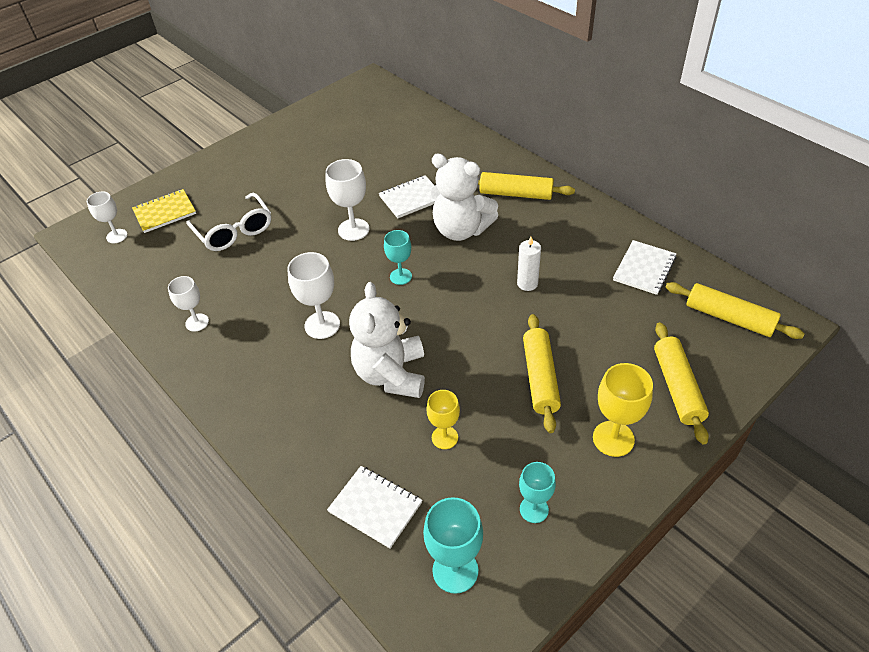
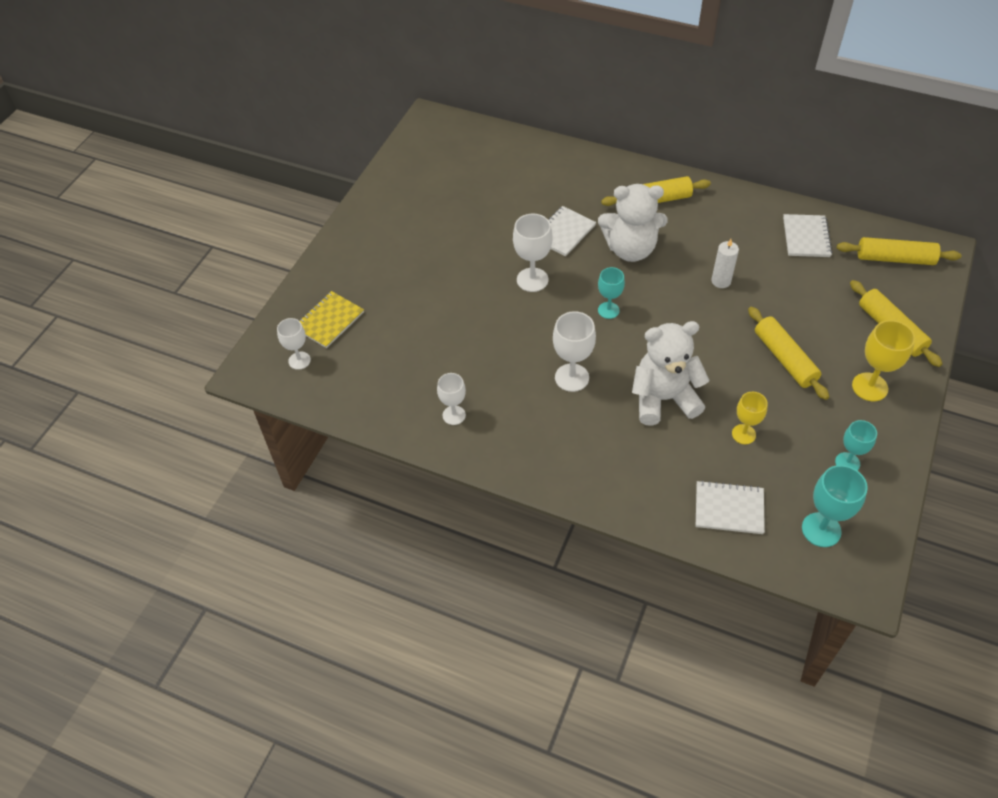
camera: 25 degrees left, 5 degrees up
white glasses [186,193,271,251] -> none
white teddy bear [349,282,425,398] -> white teddy bear turned 105 degrees clockwise [632,321,710,426]

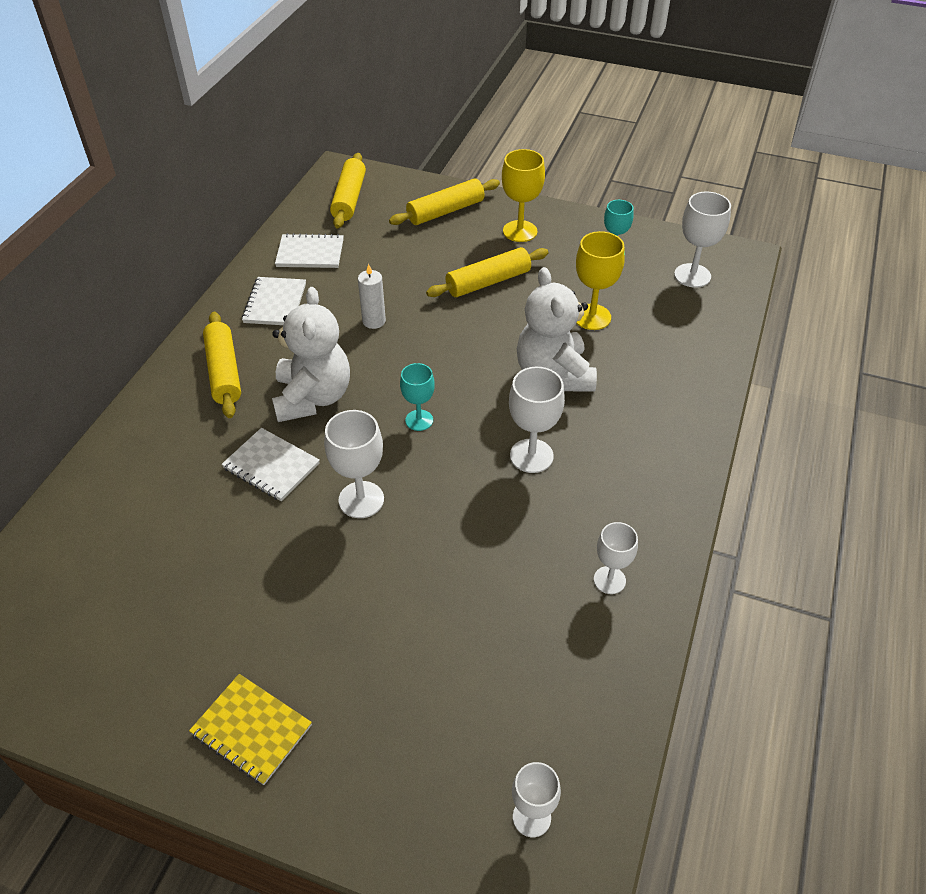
camera: 95 degrees left, 5 degrees down
yellow notebook [299,291,364,348] -> yellow notebook moved to [189,674,312,785]
white notebook [696,480,765,534] -> white notebook moved to [242,277,306,325]
yellow goblet [732,392,768,444] -> yellow goblet [576,231,625,330], size x1.51
turquoise goblet [802,465,868,547] -> white goblet [674,191,731,288]

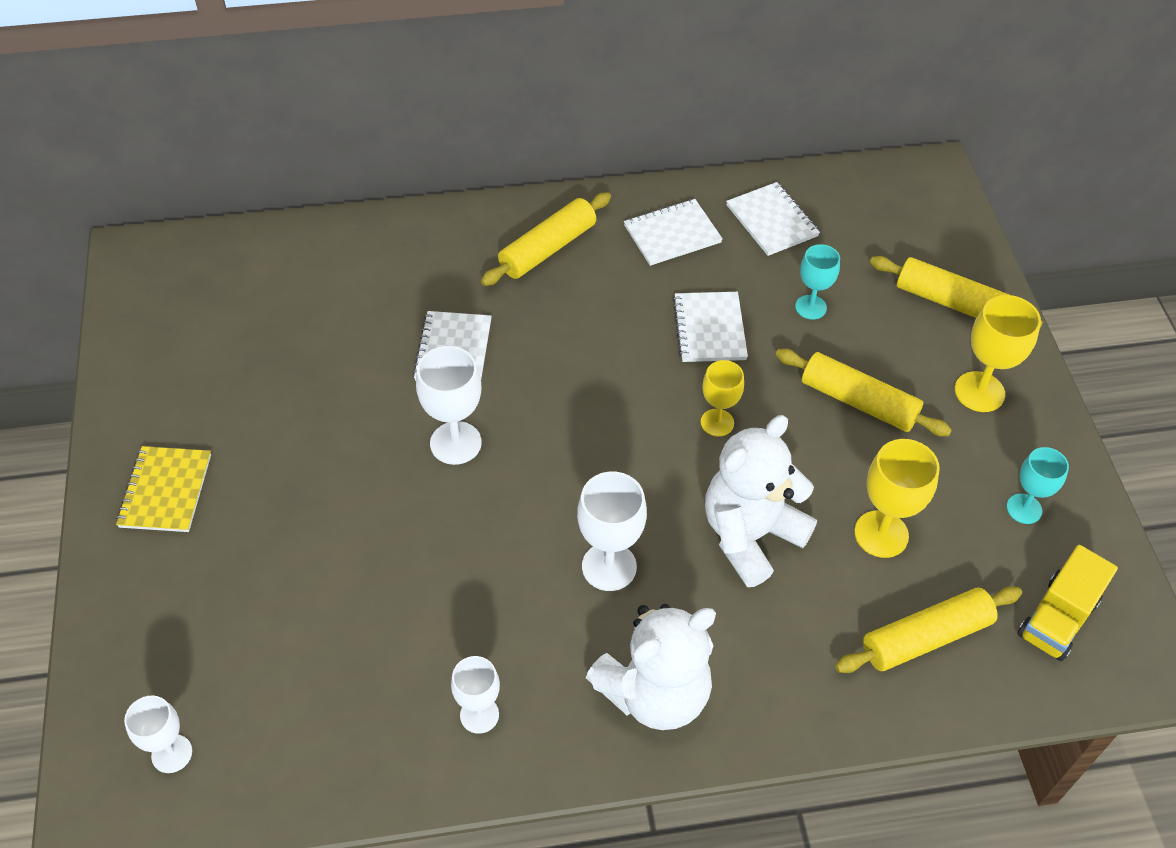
camera: 60 degrees right, 5 degrees up
white teddy bear [272,287,350,422] -> white teddy bear moved to [586,604,716,730]
yellow rolling pin [330,153,366,229] -> yellow rolling pin moved to [835,586,1022,673]
white candle [358,264,386,329] -> white notebook [673,292,748,362]
turquoise goblet [400,363,435,431] -> turquoise goblet moved to [795,244,840,319]
white goblet [674,191,731,288] -> yellow truck [1018,545,1118,661]
none -> yellow goblet [701,360,744,437]

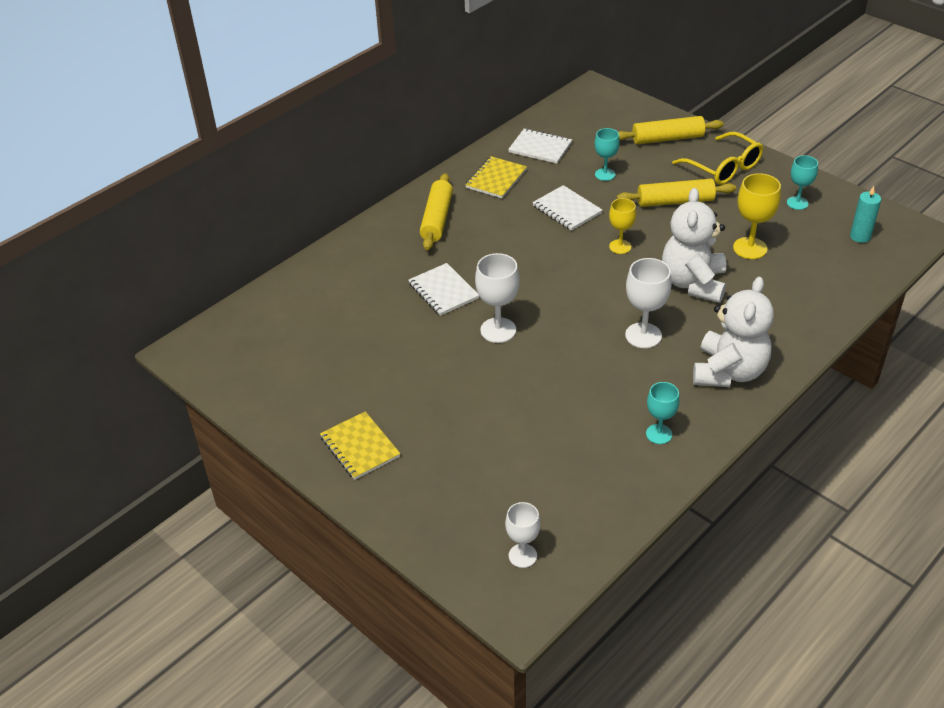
camera: 35 degrees left, 10 degrees down
white goblet [451,656,500,734] -> turquoise goblet [646,382,680,444]
white notebook [624,199,723,266] -> yellow notebook [465,156,527,198]
yellow rolling pin [835,586,1022,673] -> none
yellow goblet [955,295,1041,412] -> yellow glasses [672,132,763,185]
yellow truck [1018,545,1118,661] -> turquoise candle [850,186,881,243]

